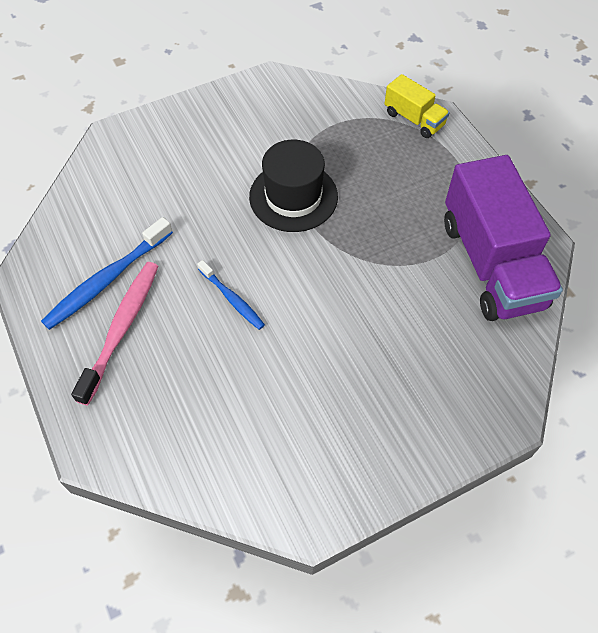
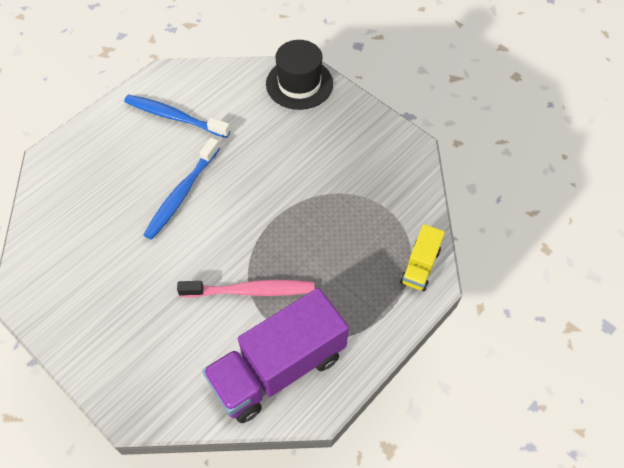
camera: 70 degrees right, 0 degrees up
pink toothbrush [71,262,159,406] -> pink toothbrush moved to [177,280,315,297]
blue toothbrush [197,260,265,330] -> blue toothbrush [143,138,220,240], size x1.67
black hat [249,140,338,232] -> black hat moved to [266,40,333,110]

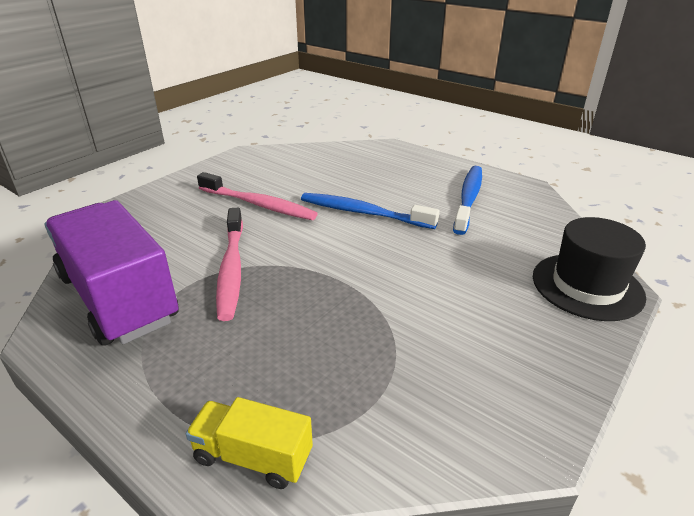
camera: 85 degrees right, 25 degrees down
none -> pink toothbrush [197,172,318,220]

